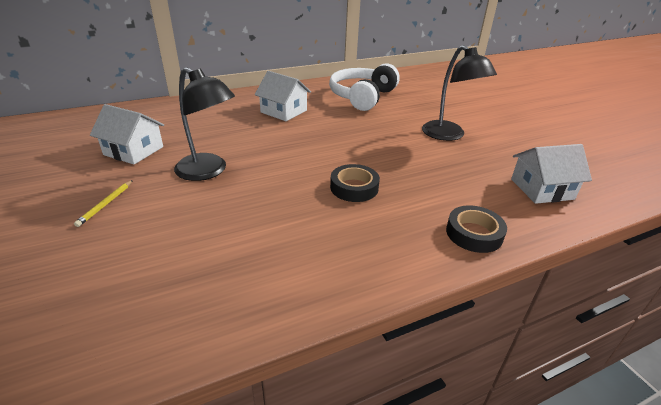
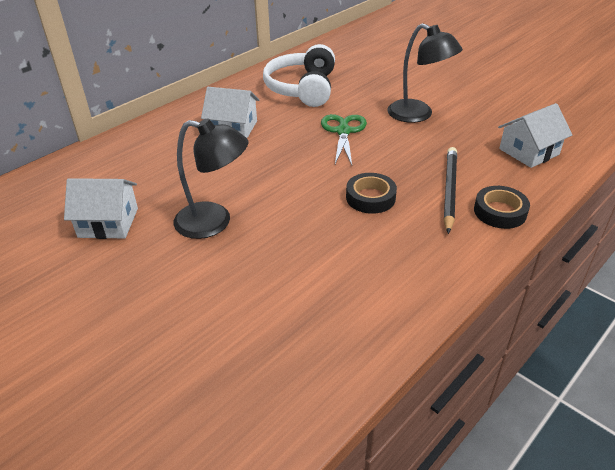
camera: 20 degrees left, 5 degrees up
yellow pencil [74,180,133,227] -> none
none -> green scissors [321,114,367,165]
none -> black pencil [444,147,457,234]

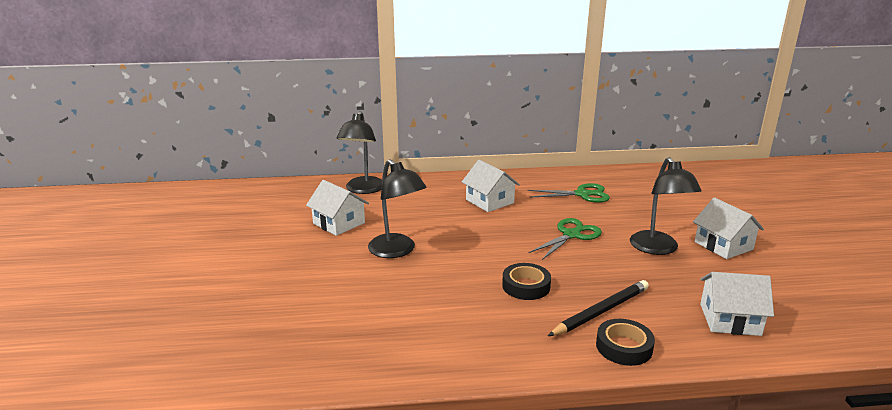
camera: 40 degrees right, 15 degrees down
white headphones [263,44,335,107] -> green scissors [527,183,610,203]
none -> black lamp [337,111,382,194]
none -> white house [693,197,764,259]

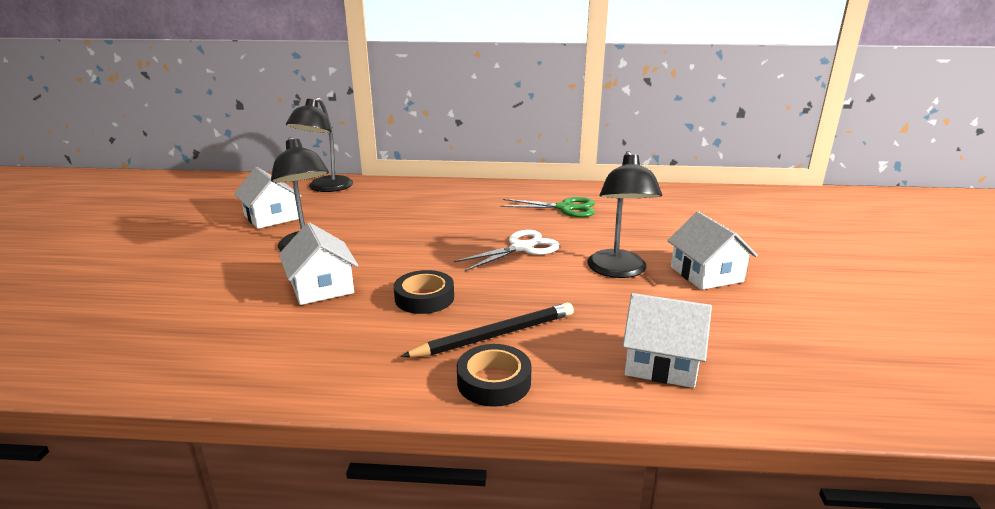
camera: 10 degrees right, 0 degrees up
white house [462,160,520,212] -> white house moved to [279,222,358,305]
green scissors [528,218,602,260] -> white scissors [454,230,560,271]

